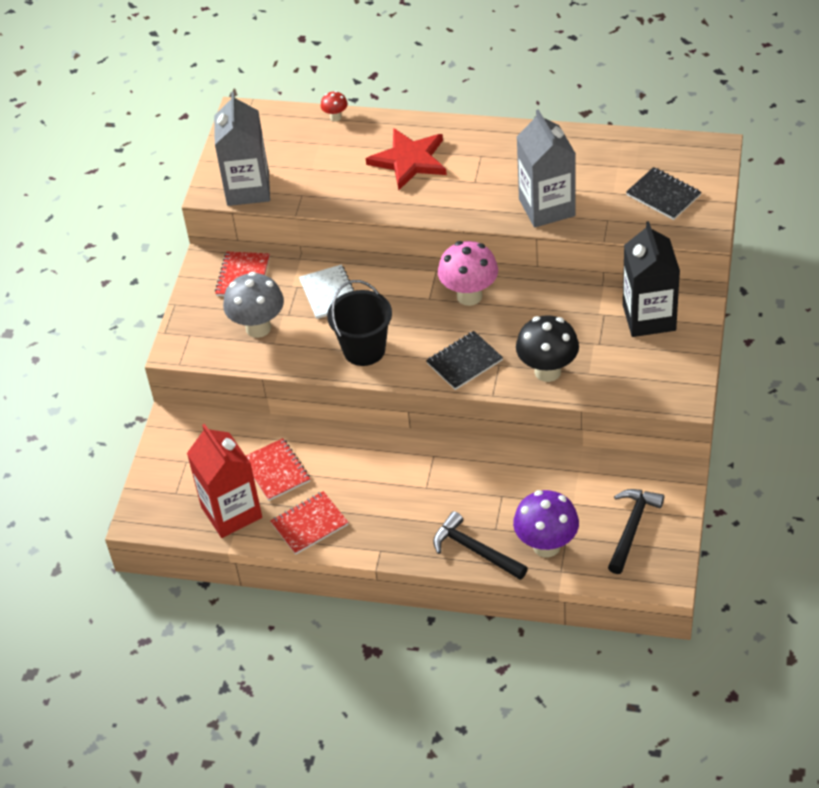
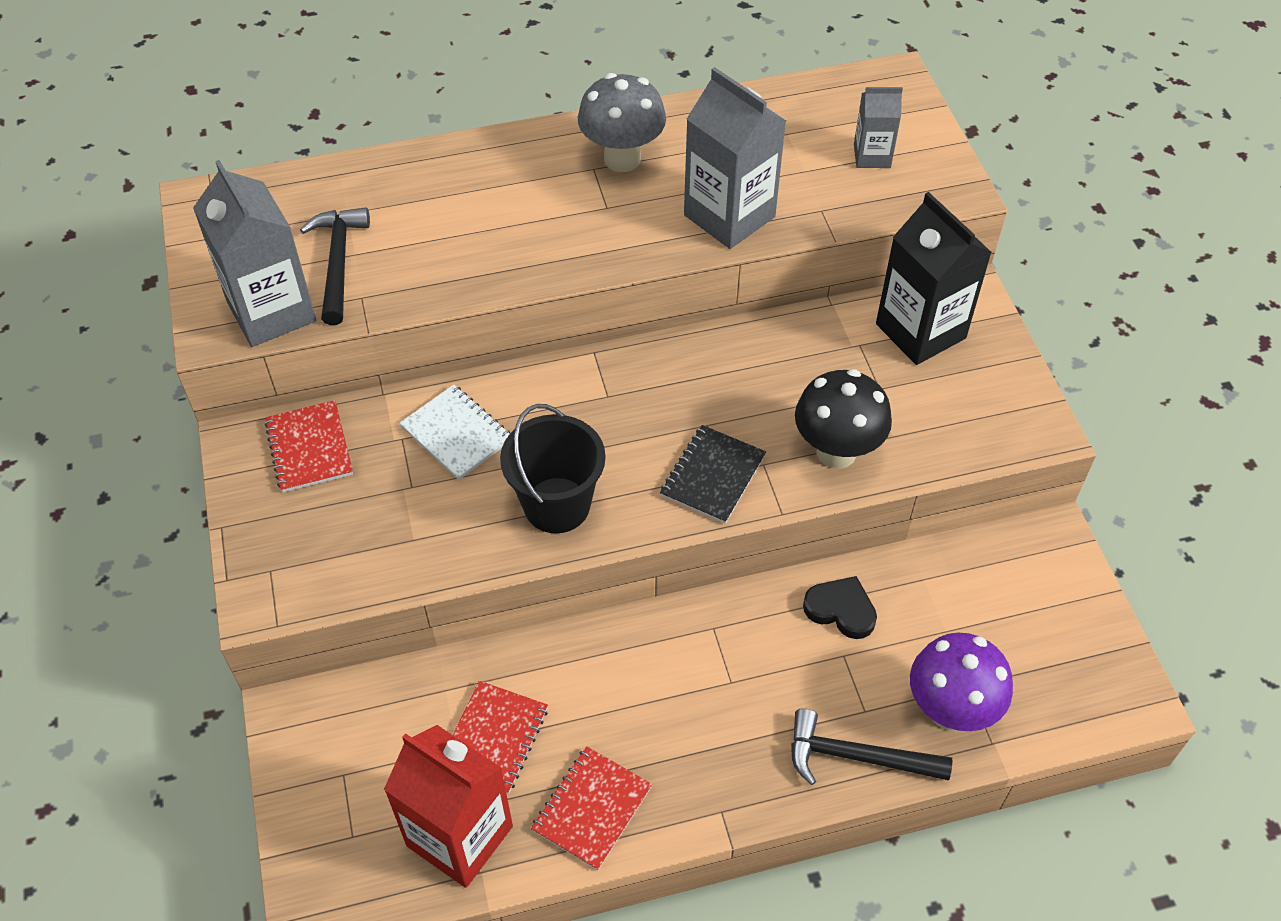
camera: 30 degrees left, 5 degrees up
grey mushroom [223,272,284,338] -> grey mushroom moved to [578,73,666,172]
red notebook [246,438,310,501] -> red notebook turned 75 degrees clockwise [453,681,548,794]
red mushroom [321,91,348,121] -> none
red star [366,128,447,190] -> none
pink mushroom [438,241,498,306] -> none
black hammer [608,489,664,574] -> black hammer moved to [300,207,370,325]
black notebook [626,167,701,220] -> grey carton [854,87,903,168]
none -> black heart [803,576,877,639]

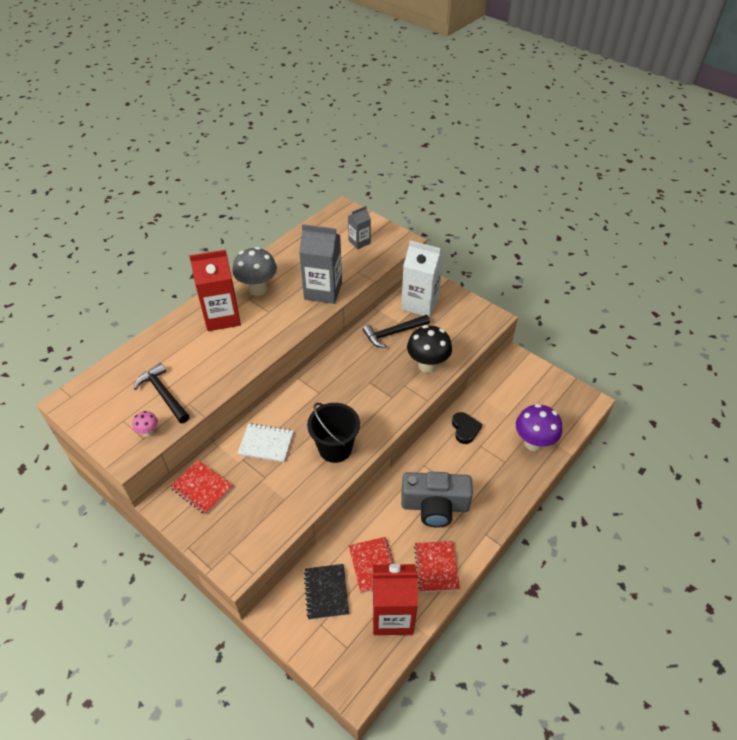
camera: 35 degrees left, 5 degrees down
grey carton [193,160,316,347] -> pink mushroom [132,411,158,437]
black notebook [660,425,766,524] -> black notebook moved to [304,564,349,620]
black hammer [791,708,952,785] -> black hammer moved to [363,315,430,348]
black heart [803,576,877,639] -> black heart turned 90 degrees clockwise [452,412,482,444]
black carton [876,192,992,365] -> white carton [401,241,444,317]
none -> red carton [189,250,241,331]
none -> grey camera [401,471,473,527]

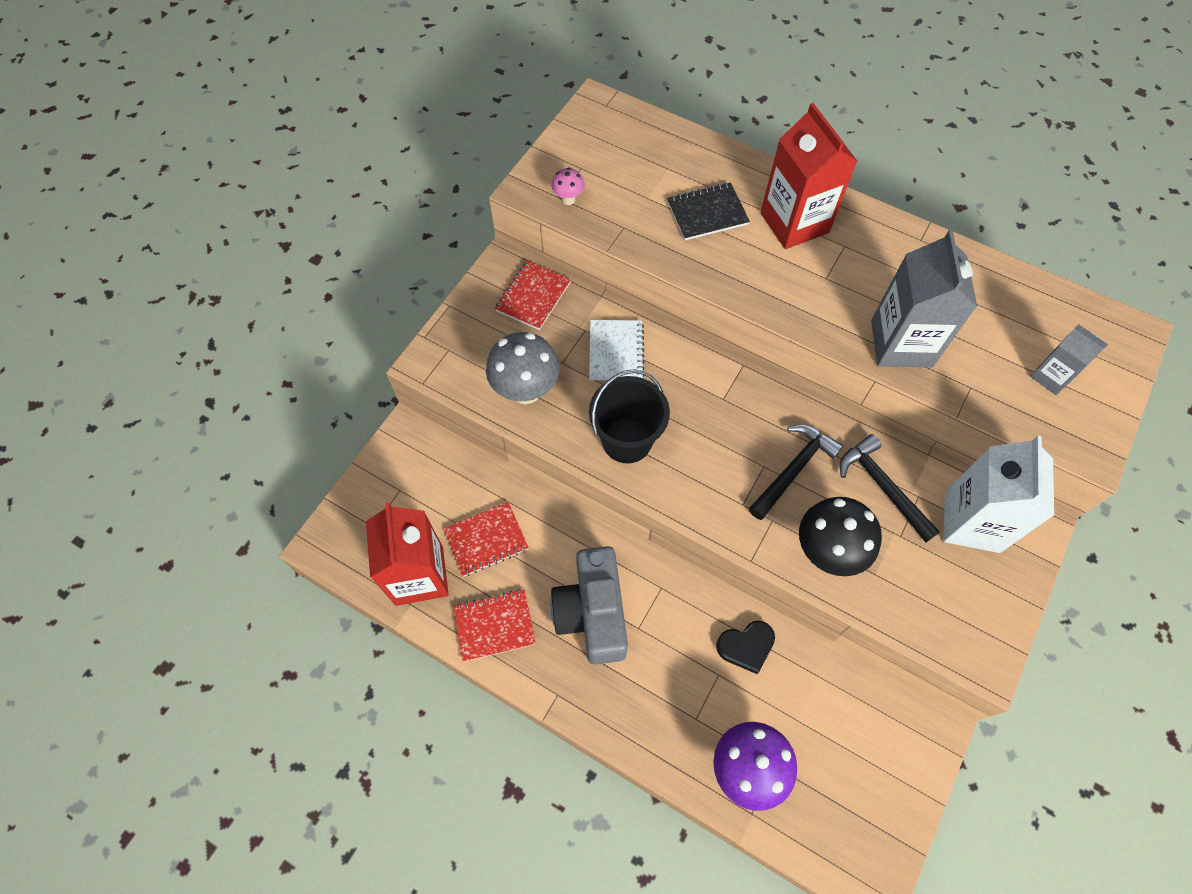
camera: 80 degrees right, 15 degrees up
black hammer [134,363,190,423] -> black hammer moved to [749,425,843,520]
grey mushroom [233,247,277,296] -> grey mushroom moved to [486,332,560,404]
black notebook [304,564,349,620] -> black notebook moved to [667,182,750,240]

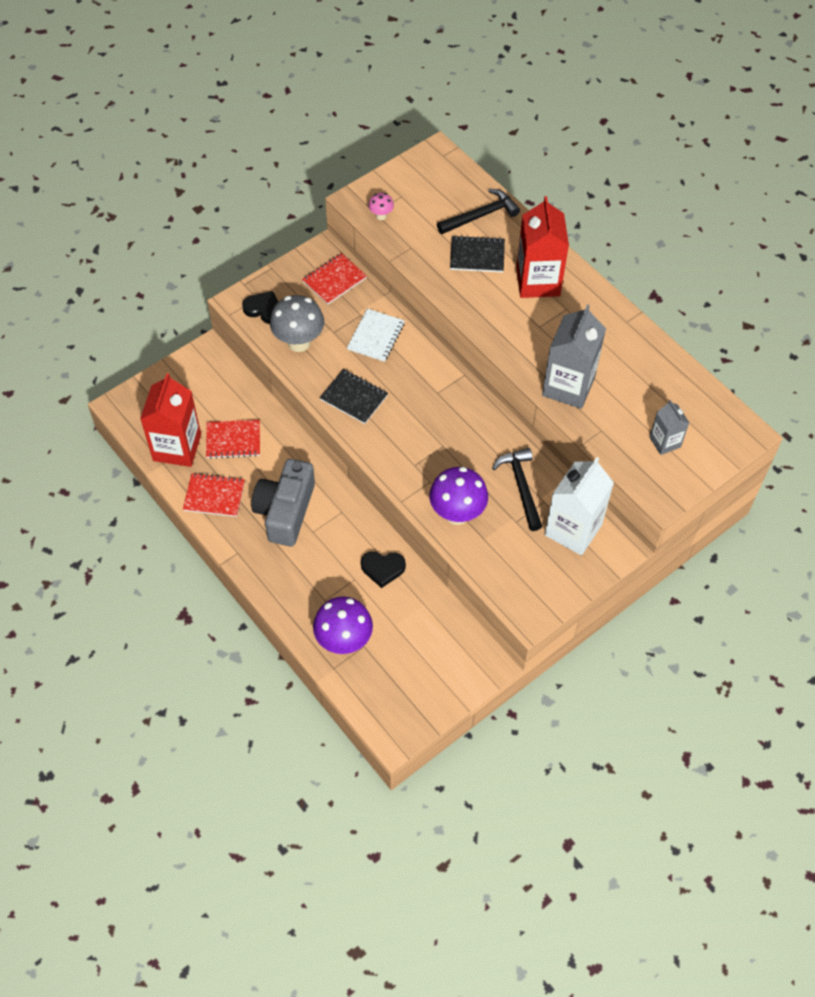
camera: 20 degrees right, 5 degrees down
black bucket [589,369,670,463] -> black notebook [320,369,388,424]
black hammer [749,425,843,520] -> black hammer moved to [437,189,520,234]
black mushroom [799,497,882,576] -> purple mushroom [429,467,488,525]
none -> black heart [242,291,278,324]

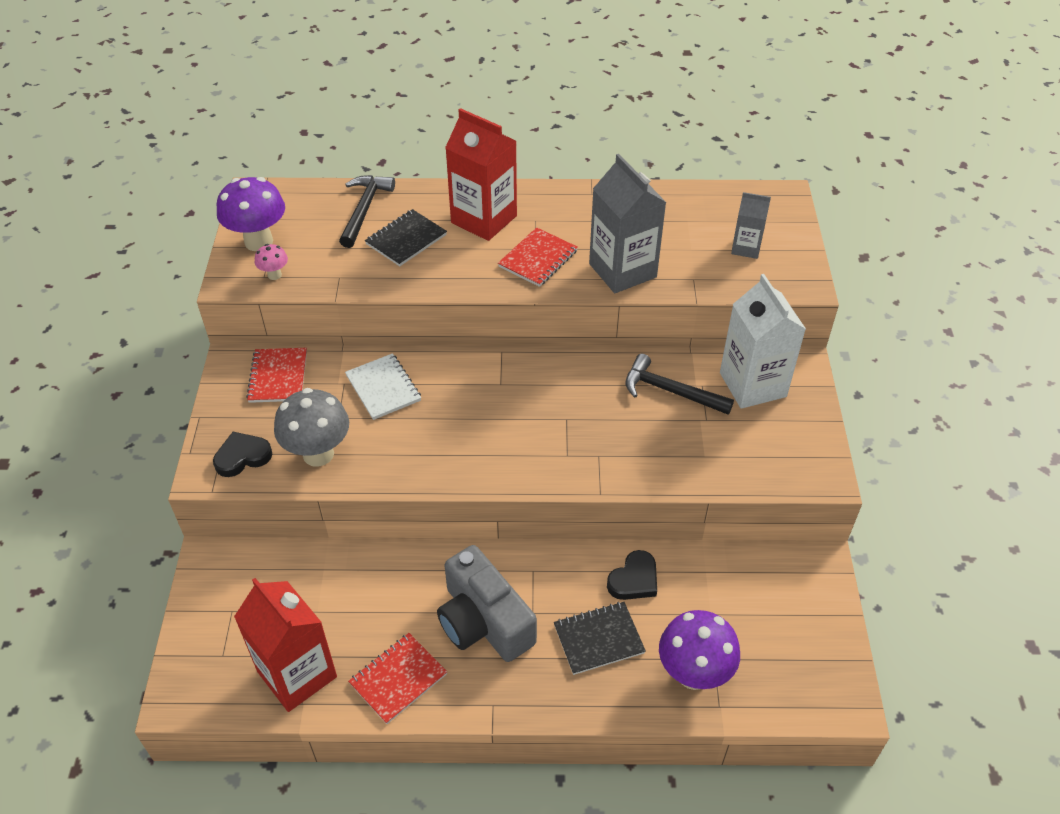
camera: 50 degrees left, 10 degrees down
red notebook [206,420,260,459] -> red notebook moved to [498,227,578,287]
black notebook [320,369,388,424] -> black notebook moved to [554,602,646,675]
purple mushroom [429,467,488,525] -> purple mushroom moved to [217,177,285,251]

